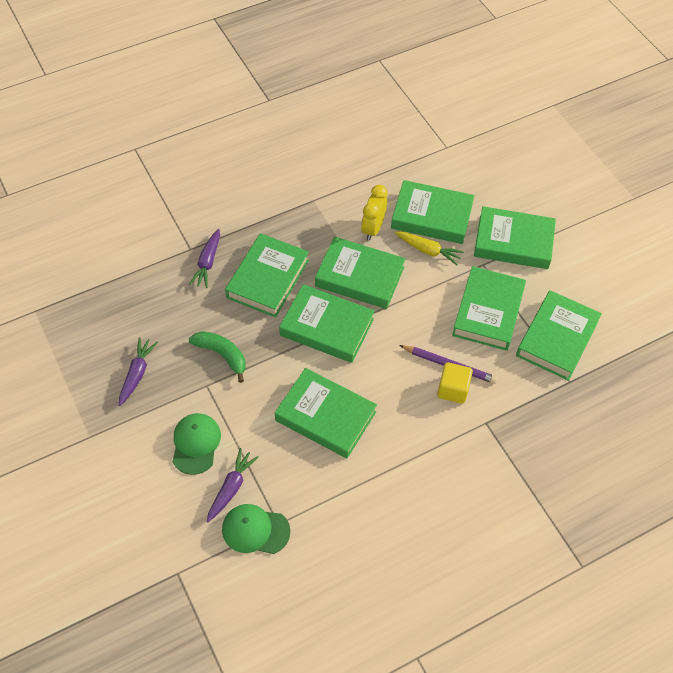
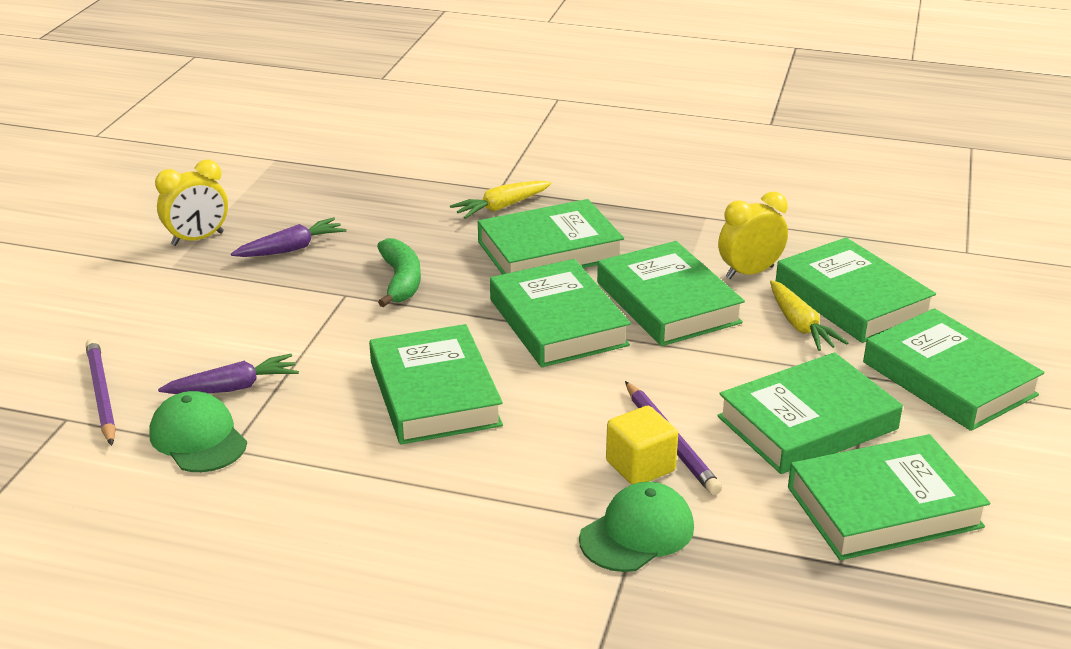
camera: 45 degrees right, 25 degrees down
green cap [172,413,221,475] -> green cap moved to [579,482,694,572]
purple carrot [189,229,220,288] -> yellow carrot [450,181,551,219]
none -> purple pencil [86,339,116,446]
none -> yellow clock [155,160,228,246]

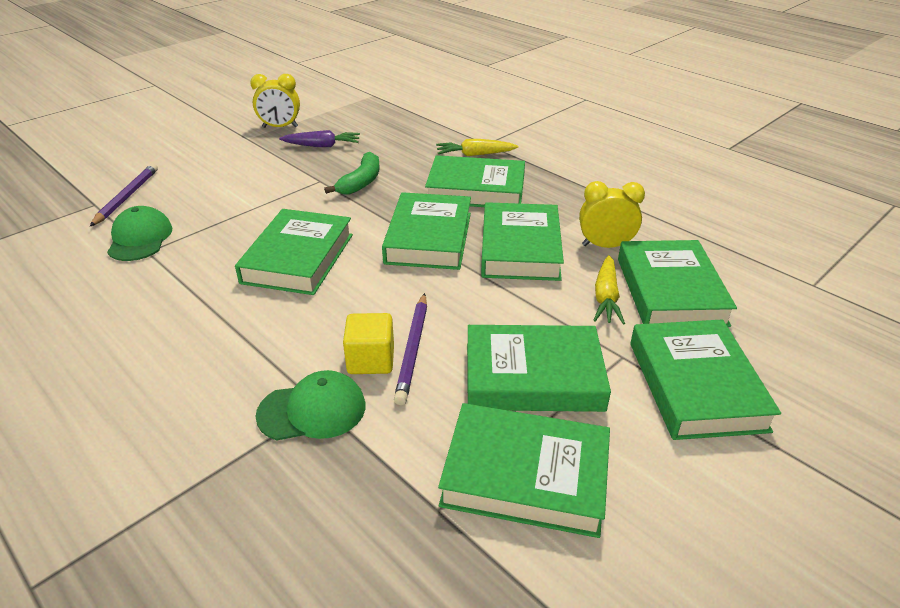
camera: 30 degrees right, 5 degrees up
purple carrot [158,354,299,394] -> none

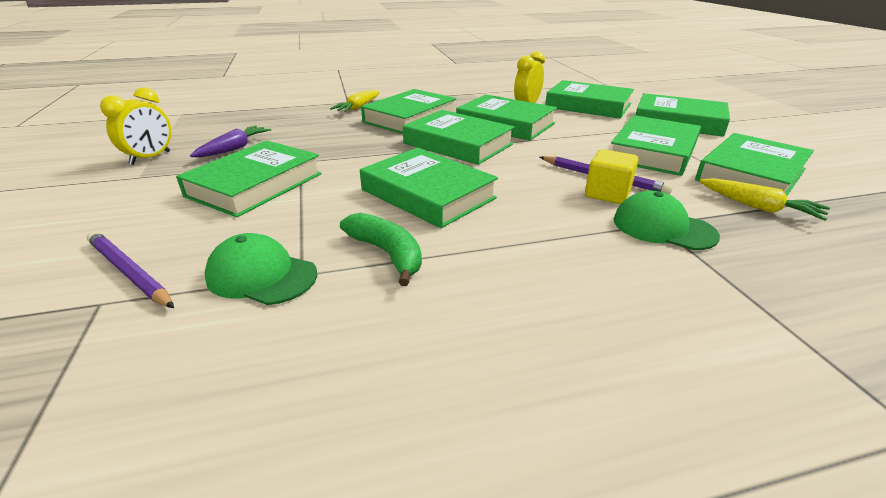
camera: 60 degrees left, 5 degrees down
green cap [255,370,365,440] -> green cap turned 75 degrees counterclockwise [614,191,720,250]
green banana [324,152,380,194] -> green banana moved to [340,213,422,286]
yellow carrot [593,255,625,325] -> yellow carrot moved to [699,178,830,221]
none -> green book [176,140,322,217]

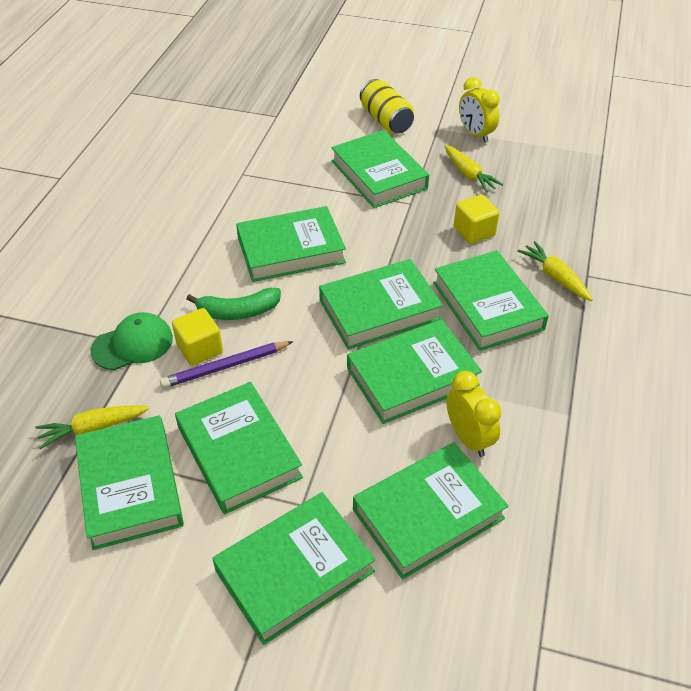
camera: 120 degrees right, 15 degrees up
purple pencil [87,231,174,308] -> none
purple carrot [190,126,271,157] -> yellow carrot [444,145,504,193]
green cap [205,233,317,305] -> none
green banana [340,213,422,286] -> green banana moved to [186,288,281,320]
none -> yellow can [360,79,414,134]
none -> yellow cube [454,195,499,244]

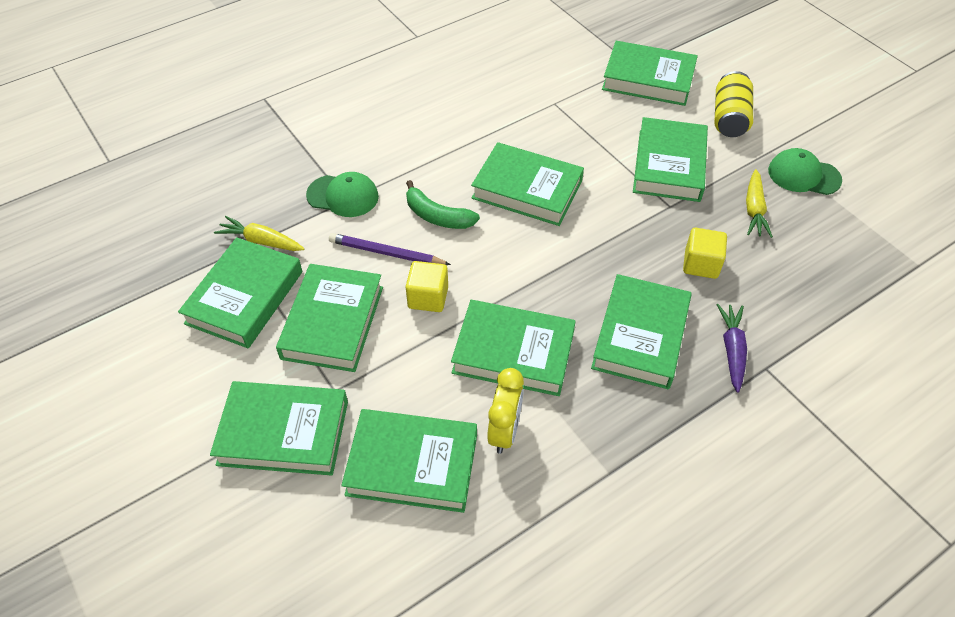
camera: 40 degrees right, 5 degrees up
yellow cube [172,308,223,366] -> yellow cube moved to [406,261,448,312]
green book [319,259,443,350] -> green book moved to [602,41,698,106]
yellow clock [459,77,500,143] -> green cap [768,148,842,195]
yellow carrot [518,241,593,301] -> purple carrot [717,304,747,393]

